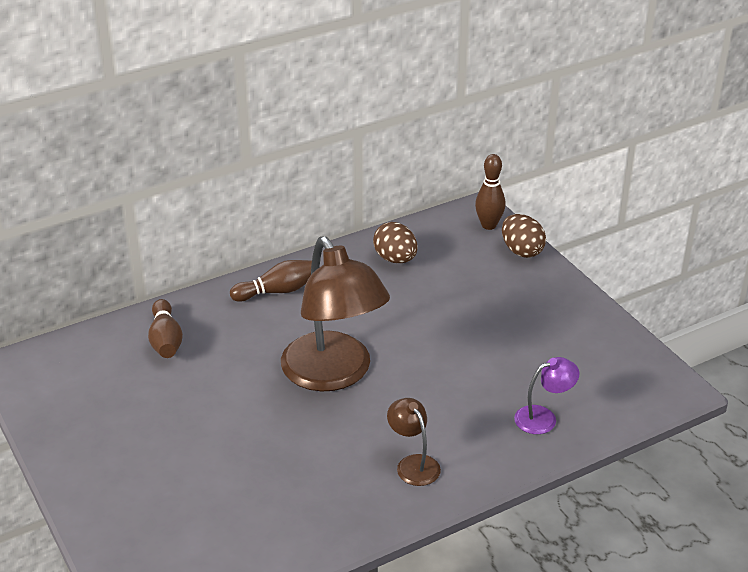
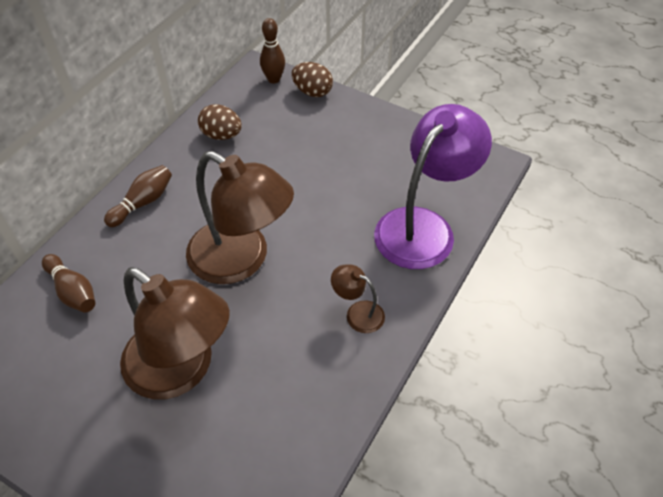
camera: 30 degrees left, 15 degrees up
purple lamp [514,357,579,434] -> purple lamp [374,104,492,269], size x2.26
none -> brown lamp [120,267,230,399]

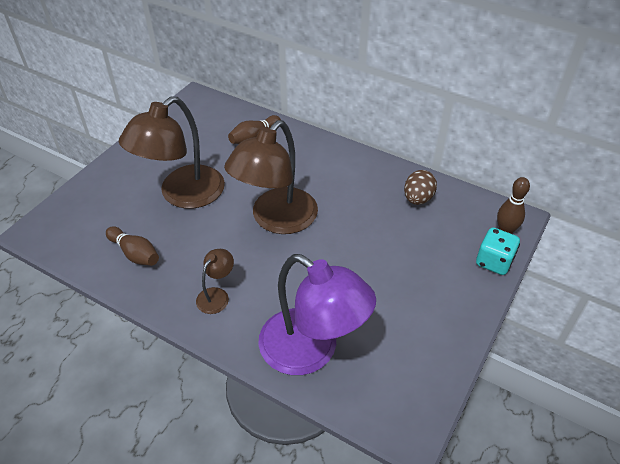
camera: 90 degrees right, 5 degrees down
brown bowling pin [104,165,172,227] -> brown bowling pin moved to [106,226,159,266]
brown egg [292,62,333,97] -> turquoise dice [476,228,520,275]

